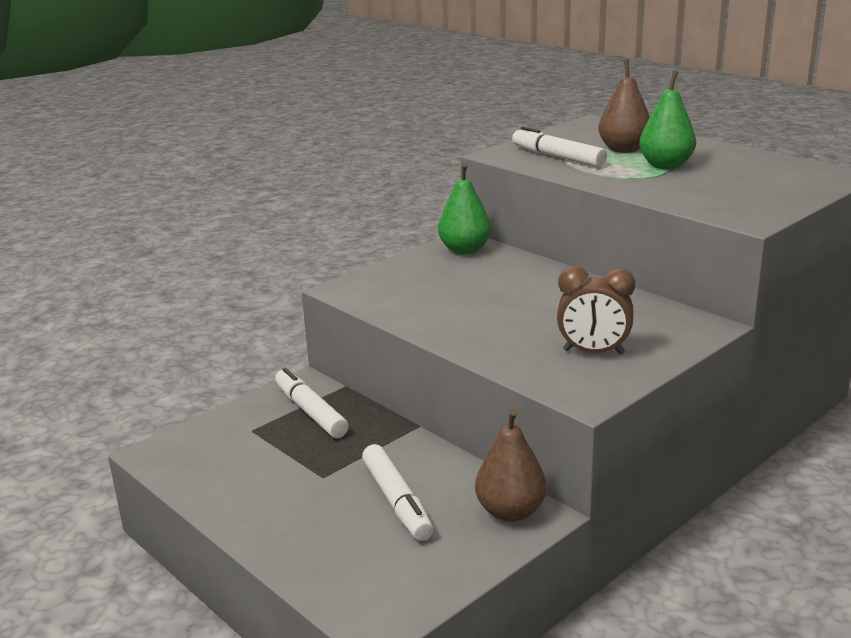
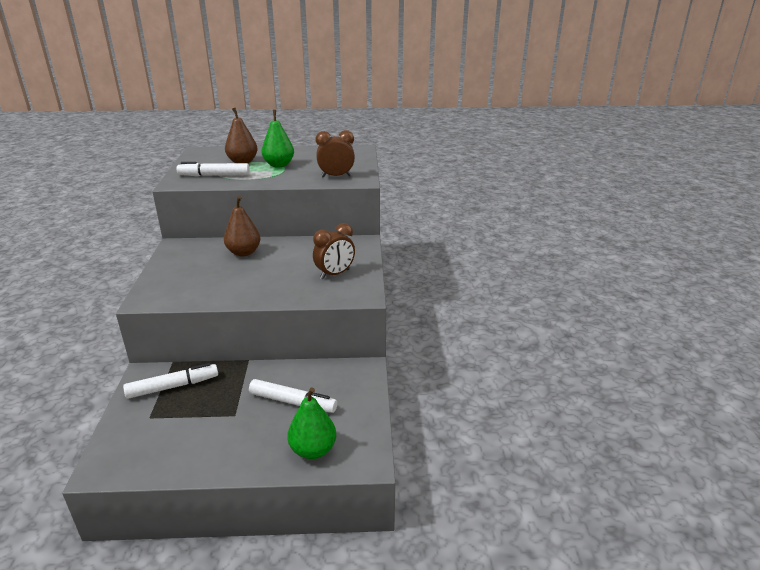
camera: 50 degrees left, 5 degrees up
white marker [275,368,349,438] -> white marker turned 150 degrees clockwise [123,363,218,399]
green pear [438,163,491,254] -> green pear moved to [287,387,336,459]
brown pear [475,409,547,522] -> brown pear moved to [224,196,261,256]
none -> brown clock [315,130,355,177]

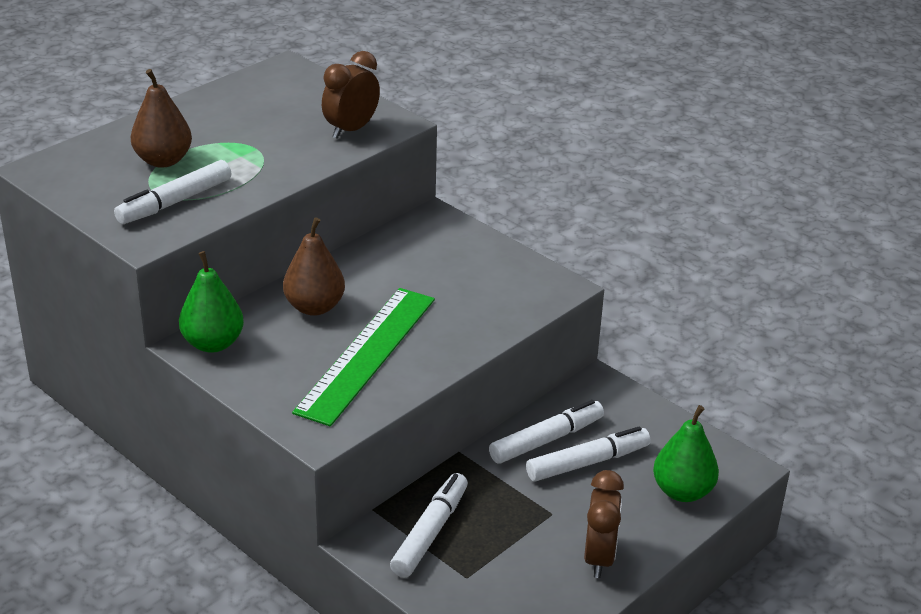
camera: 45 degrees left, 5 degrees up
green pear [261,110,294,167] -> green pear moved to [179,251,244,353]
brown clock [313,223,355,279] -> brown clock moved to [584,470,624,578]
none -> green ruler [292,288,435,427]
none -> white marker [489,400,604,464]

